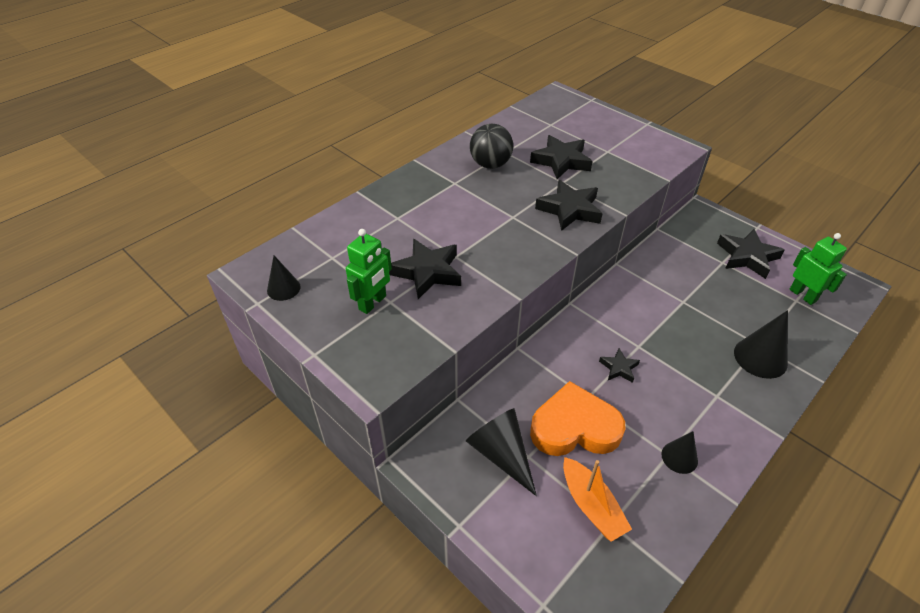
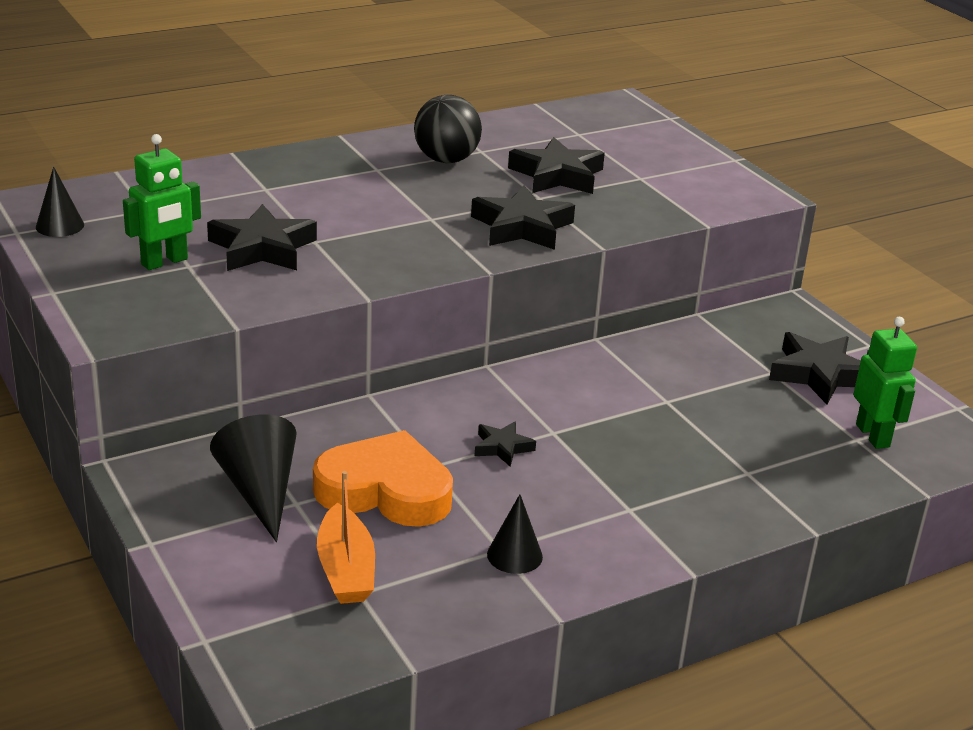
camera: 15 degrees right, 15 degrees down
black cone [734,310,788,379] -> none

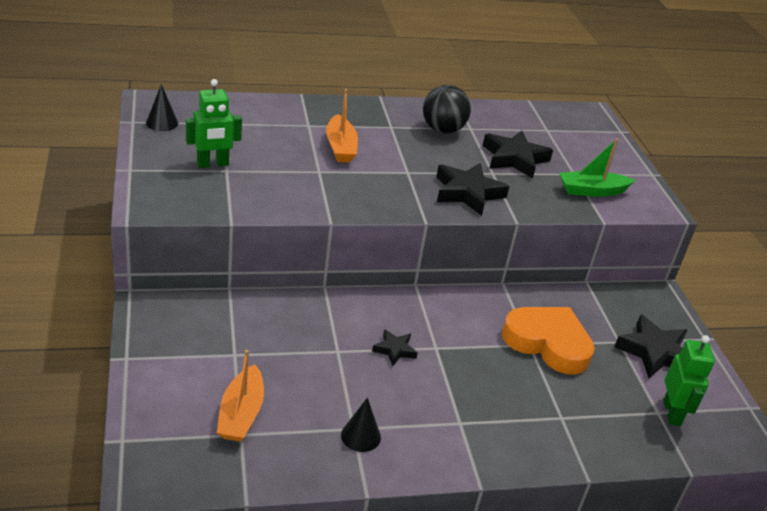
camera: 15 degrees right, 5 degrees up
black star [207,204,317,271] -> none
black cone [210,414,297,542] -> none
orange heart [313,430,453,527] -> orange heart moved to [502,307,595,375]
none -> orange boat [326,89,358,162]
none -> green boat [559,139,635,197]

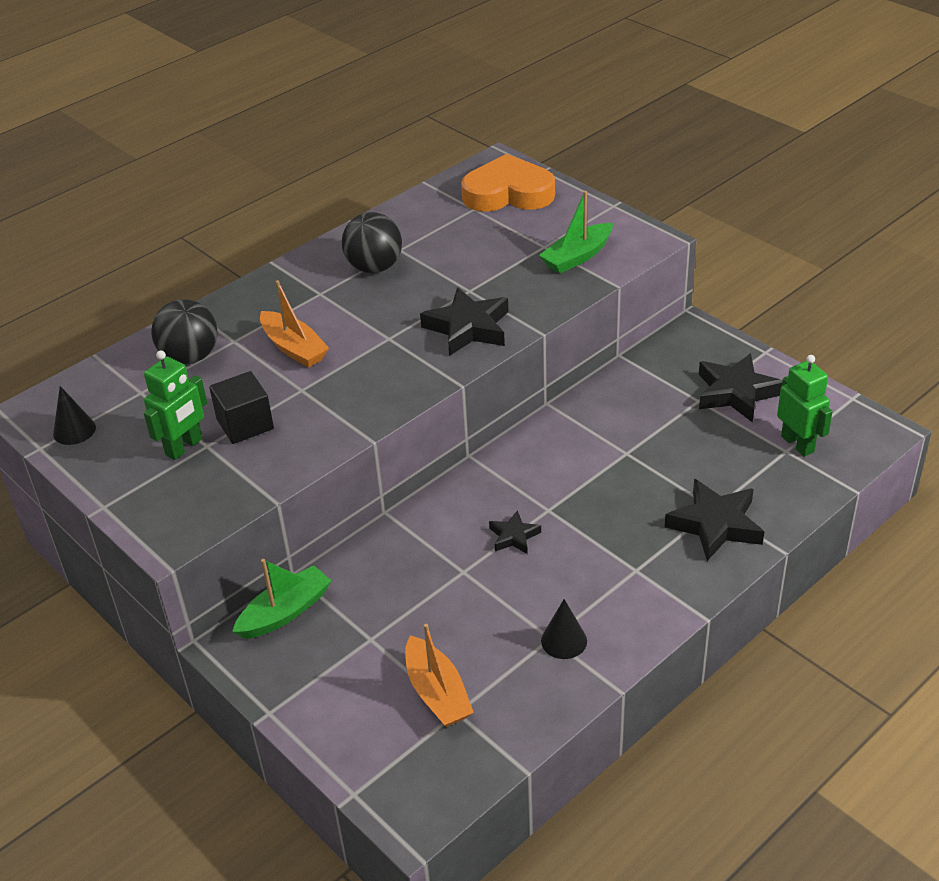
camera: 25 degrees left, 5 degrees up
black star [483,131,553,179] -> black star moved to [665,479,764,561]
orange heart [502,307,595,375] -> orange heart moved to [461,154,555,212]
none -> black ball [151,299,218,364]
none -> black cube [209,371,274,444]
none -> green boat [232,559,331,639]

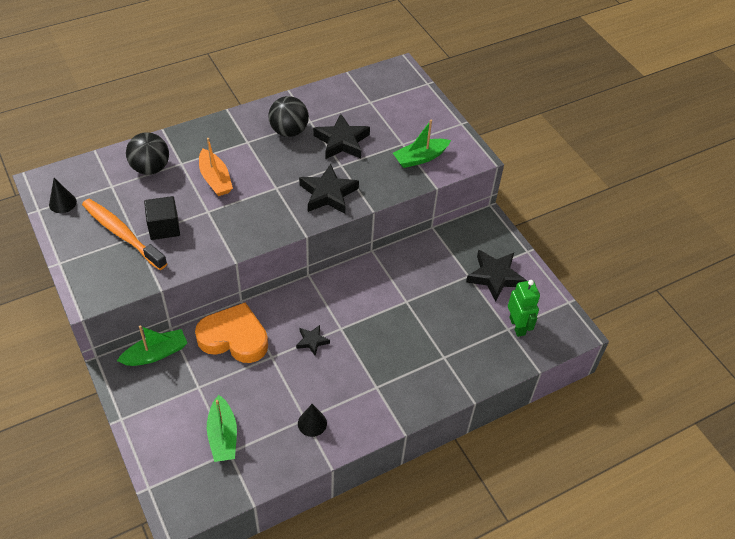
camera: 10 degrees right, 10 degrees up
green robot [144,350,207,460] -> orange toothbrush [82,199,168,270]
orange boat [405,624,474,727] -> green boat [207,395,237,462]
orange heart [461,154,555,212] -> orange heart moved to [195,303,268,363]
black star [665,479,764,561] -> black star moved to [313,114,370,159]

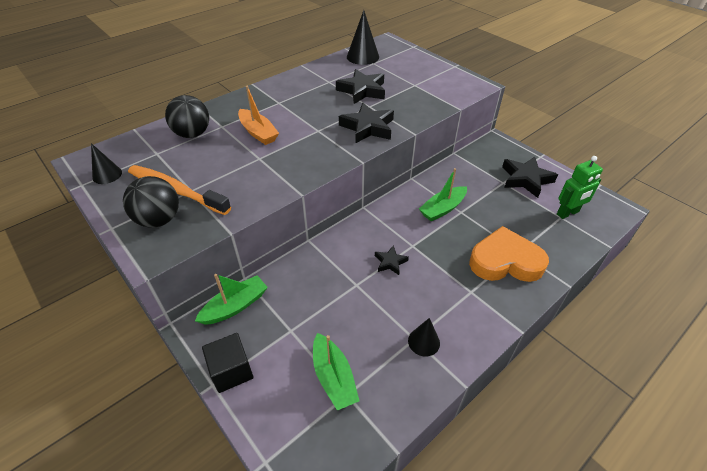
camera: 10 degrees left, 5 degrees down
black cube [144,196,180,240] -> black cube moved to [202,333,254,393]
orange heart [195,303,268,363] -> orange heart moved to [469,226,549,282]
black ball [269,96,309,137] -> black ball moved to [123,176,179,228]
green boat [393,120,451,168] -> green boat moved to [419,168,467,222]
green robot [508,280,540,337] -> green robot turned 90 degrees clockwise [557,156,603,219]
none -> black cone [347,10,379,65]

